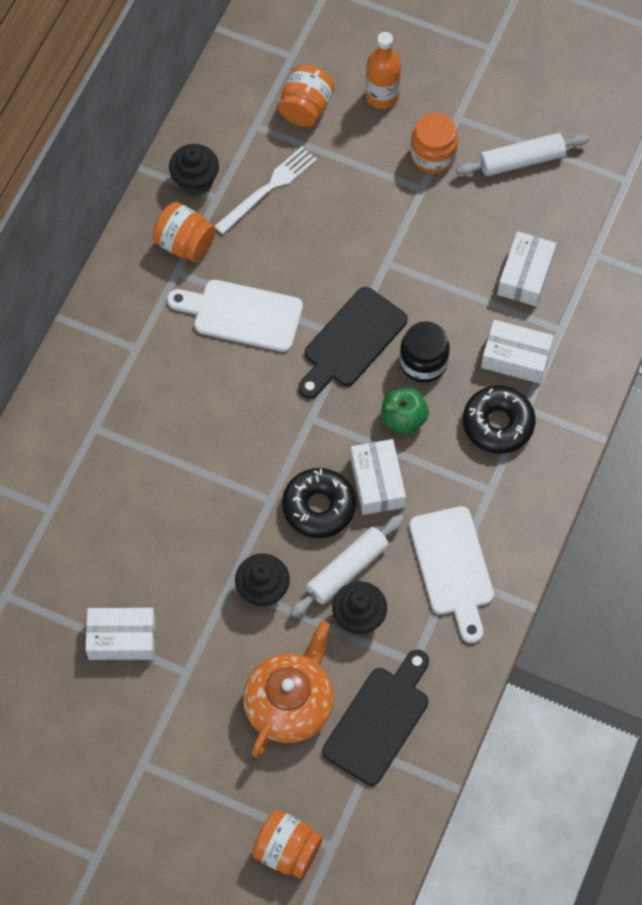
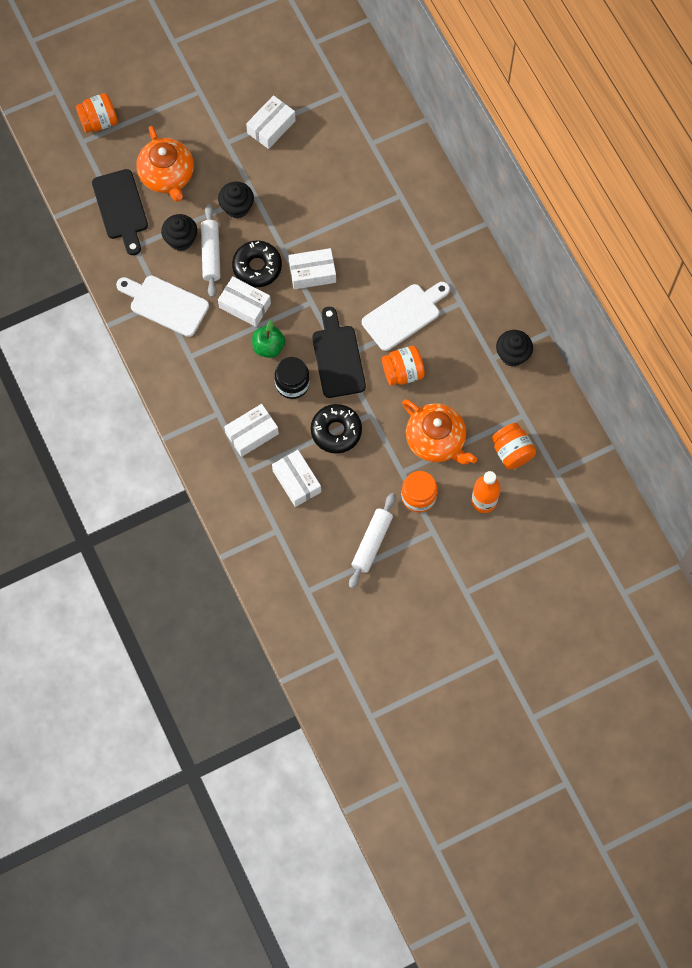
camera: 130 degrees right, 5 degrees up
orange jar [153,202,216,262] -> orange jar moved to [382,346,425,386]
white fork [215,147,317,234] -> none
black donut [463,385,536,454] -> black donut moved to [311,404,362,454]
none -> white box [288,248,336,289]
none -> orange teapot [402,399,477,465]

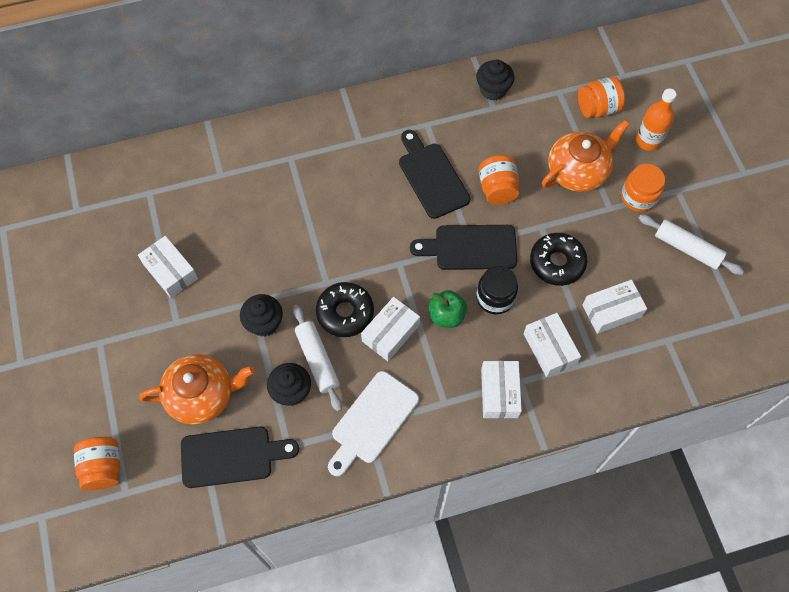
camera: 80 degrees left, 5 degrees down
white rolling pin [201,204,221,297] -> white rolling pin turned 60 degrees clockwise [293,305,342,412]
white box [288,248,336,289] -> white box moved to [481,361,522,418]
white cutting board [362,282,450,351] -> black cutting board [399,130,470,219]

